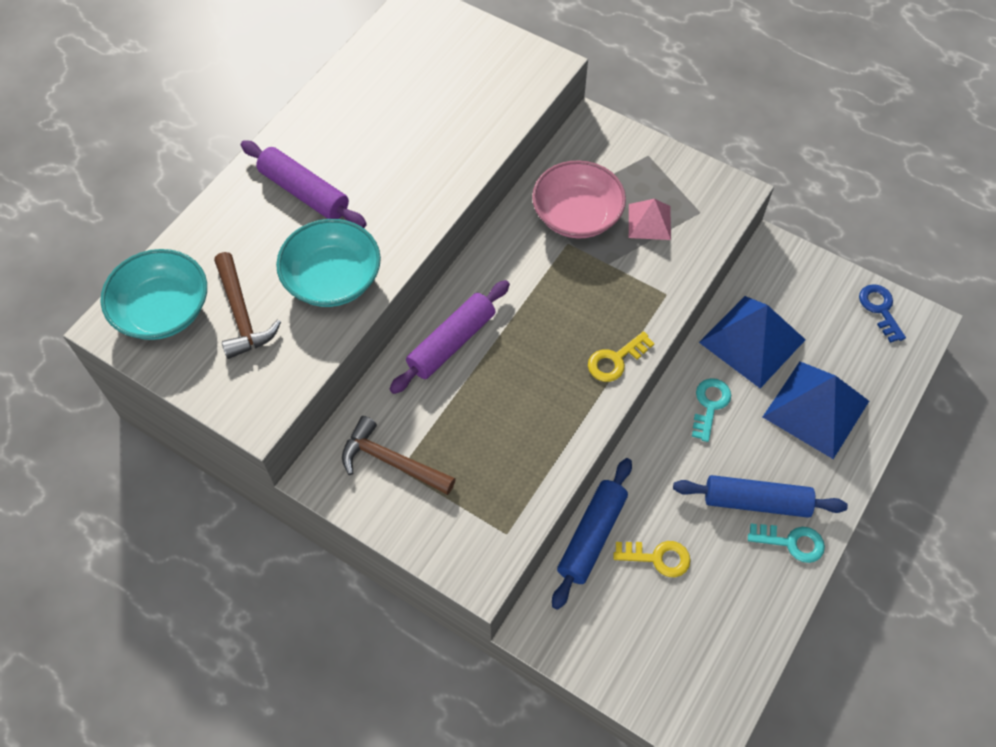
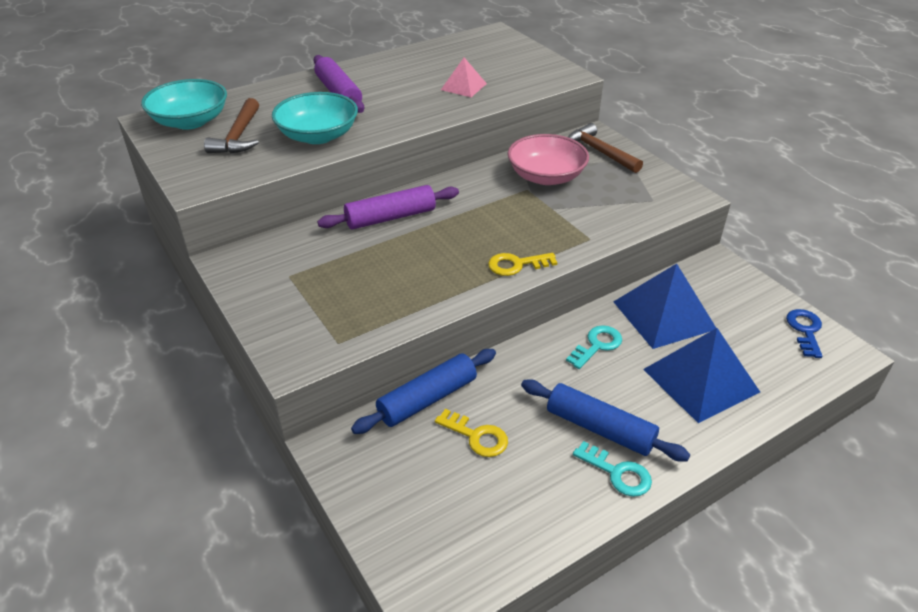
camera: 25 degrees right, 20 degrees down
brown hammer [342,416,456,495] -> brown hammer moved to [568,123,643,173]
pink pyramid [629,199,671,240] -> pink pyramid moved to [441,58,487,97]

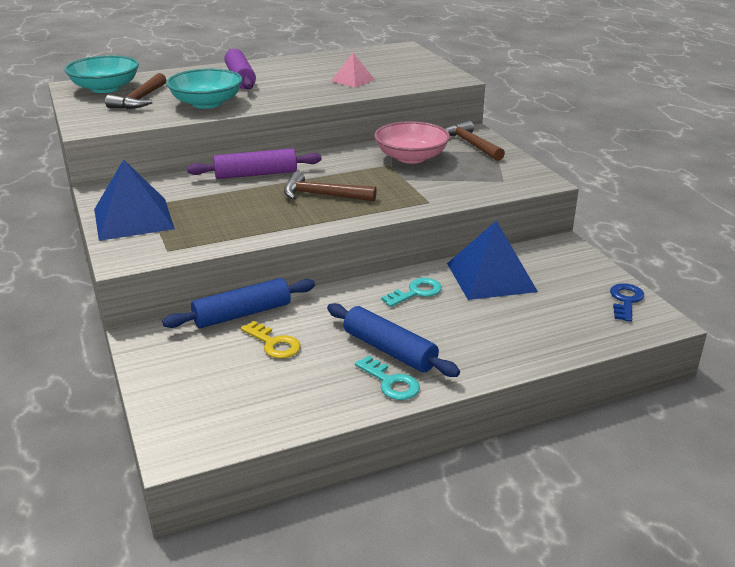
camera: 10 degrees right, 10 degrees down
yellow key [488,253,558,276] -> none
blue pyramid [643,328,760,423] -> blue pyramid moved to [94,159,175,241]
none -> brown hammer [284,171,377,201]

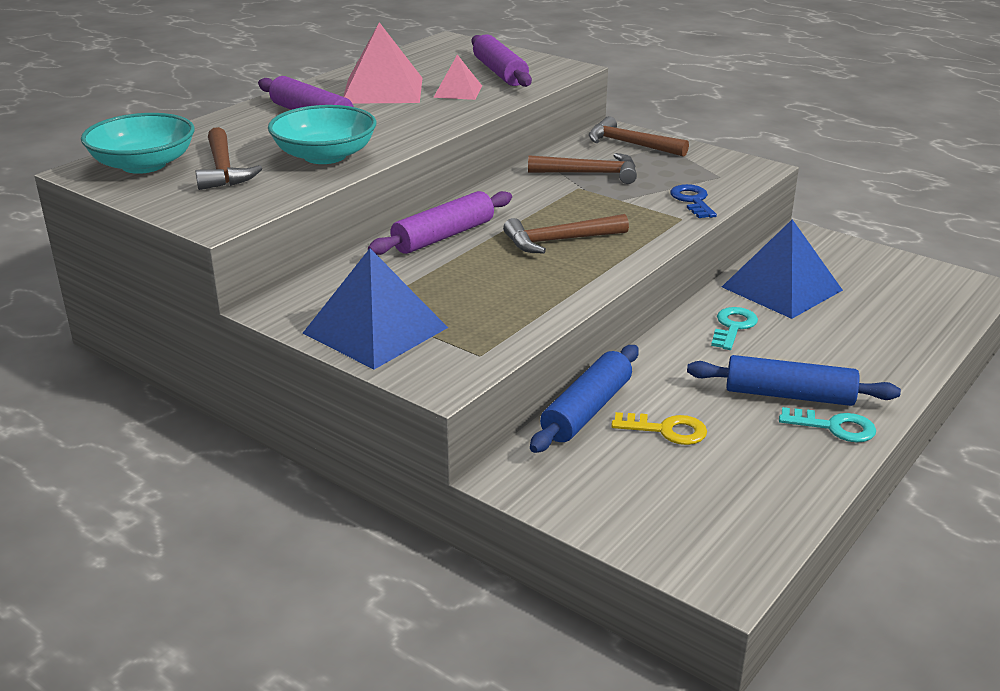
camera: 30 degrees left, 0 degrees up
pink bowl [374,121,450,164] -> brown hammer [528,153,637,184]
blue key [610,283,644,322] -> blue key moved to [670,184,717,218]
none -> pink pyramid [343,22,422,104]
none -> purple rolling pin [472,34,532,87]

